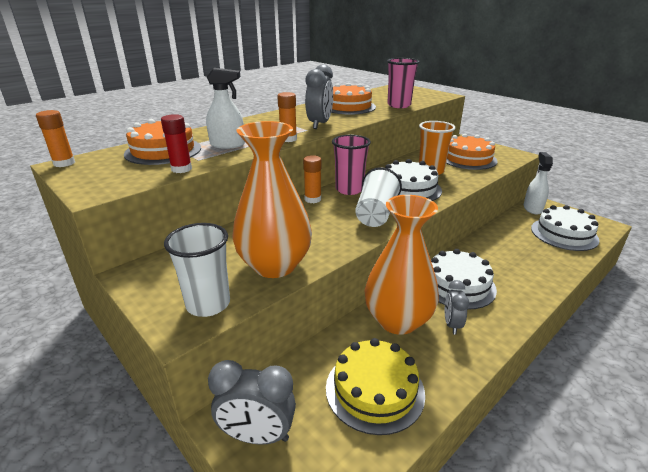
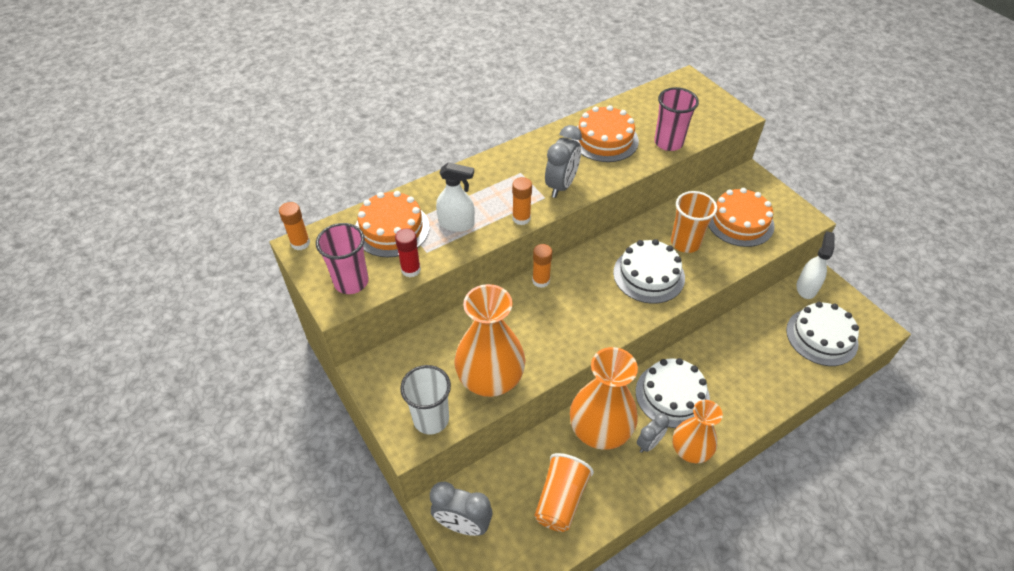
camera: 10 degrees right, 20 degrees up
yellow cake [326,338,425,435] -> orange cup [535,453,594,532]
pink cup [332,135,371,195] -> pink cup moved to [316,223,369,294]
white cup [355,167,402,227] -> none
grey clock [445,280,469,335] -> grey clock turned 150 degrees counterclockwise [637,413,669,453]
none -> orange vase [673,400,723,463]

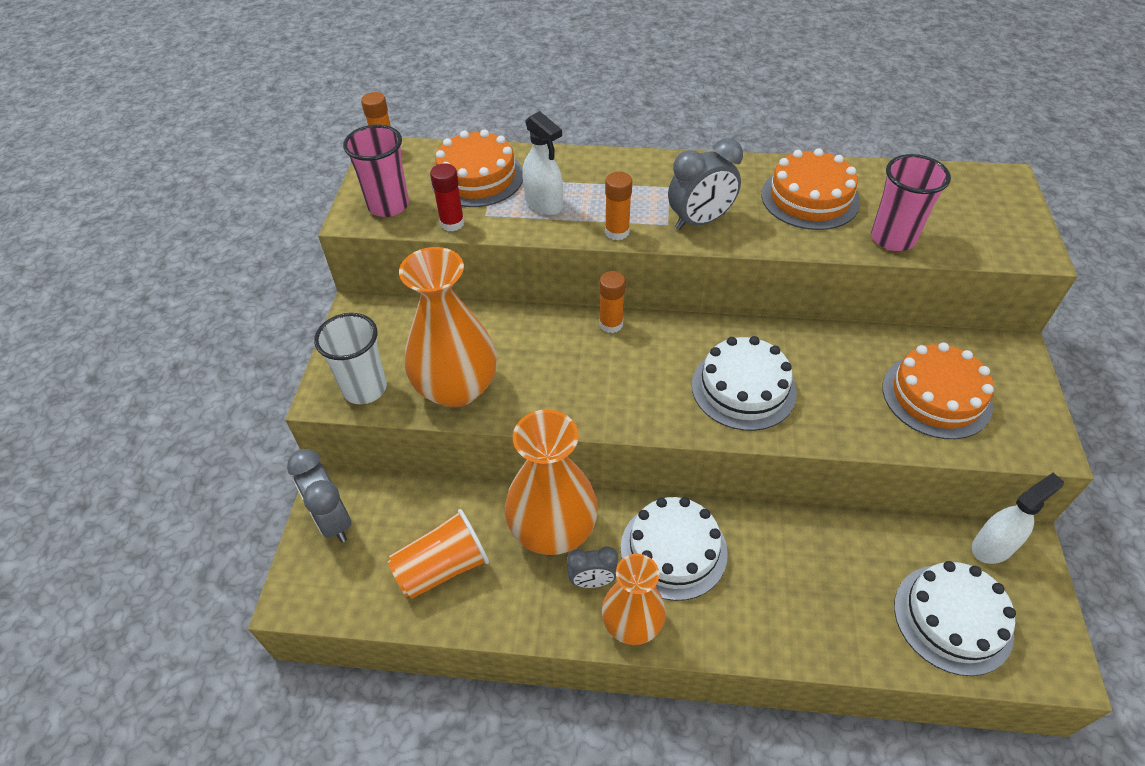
camera: 40 degrees right, 0 degrees up
orange cup [671,191,717,253] -> none

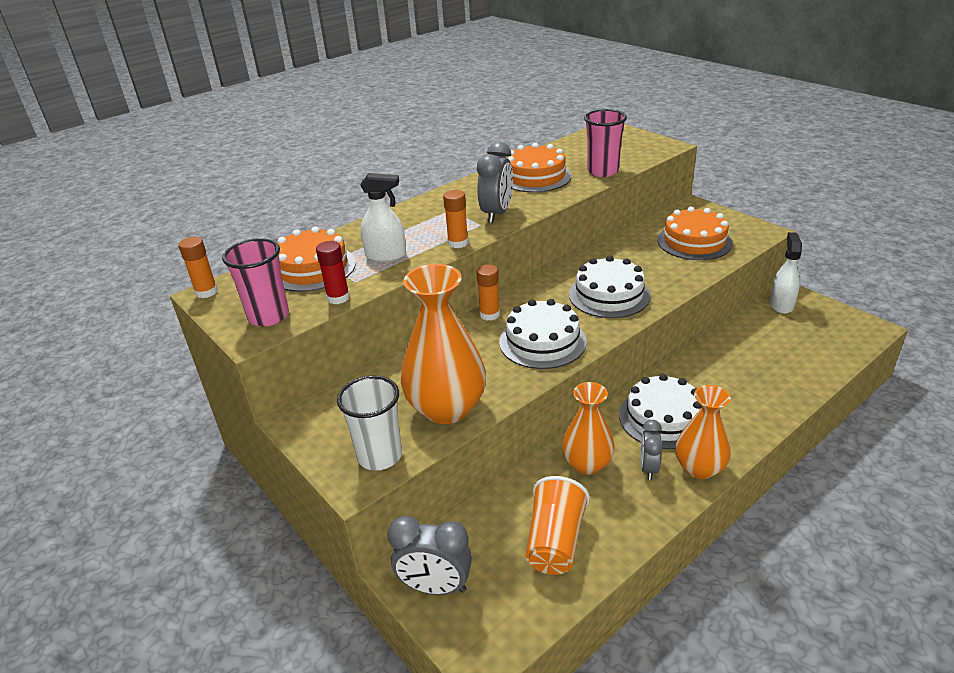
camera: 45 degrees left, 15 degrees down
orange vase [505,410,598,555] -> orange vase [562,382,615,475], size x0.64
grey clock [567,546,618,588] -> grey clock turned 150 degrees clockwise [640,420,663,480]
white cake [894,561,1016,676] -> white cake moved to [499,299,587,369]

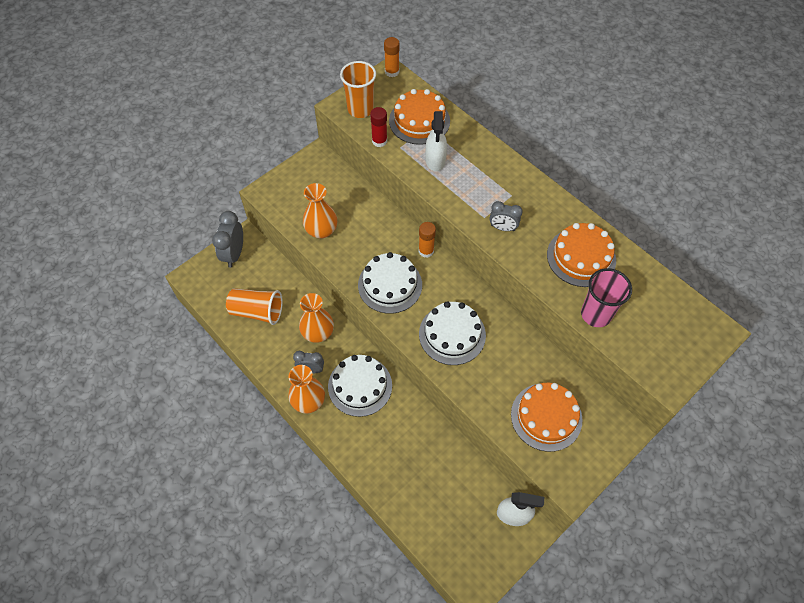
camera: 85 degrees right, 25 degrees up
pink cup [222,238,289,327] -> orange cup [340,61,376,118]
white cup [337,375,402,470] -> none
orange vase [401,264,486,424] -> orange vase [303,183,337,238], size x0.64
orange glue stick [443,190,469,248] -> none
grey clock [477,142,513,223] -> grey clock [490,201,523,231], size x0.63

